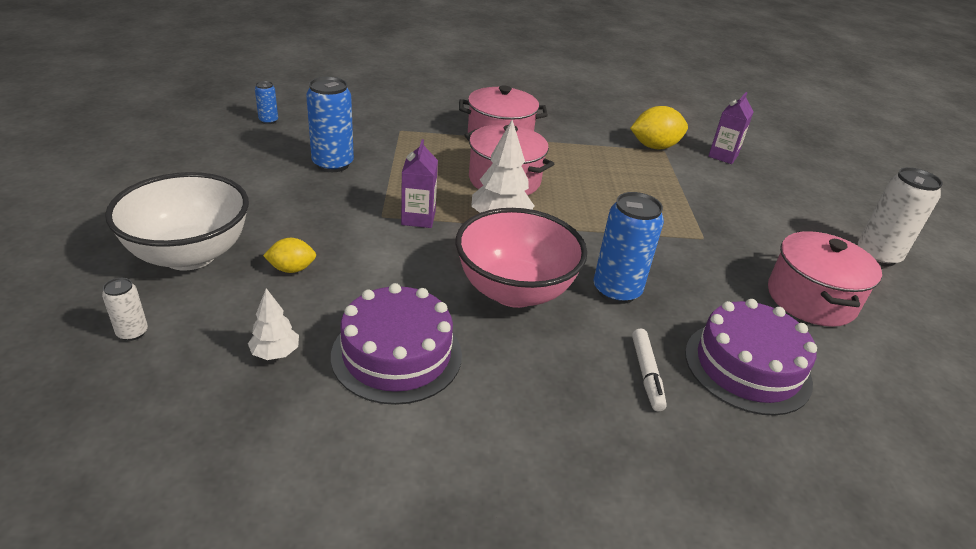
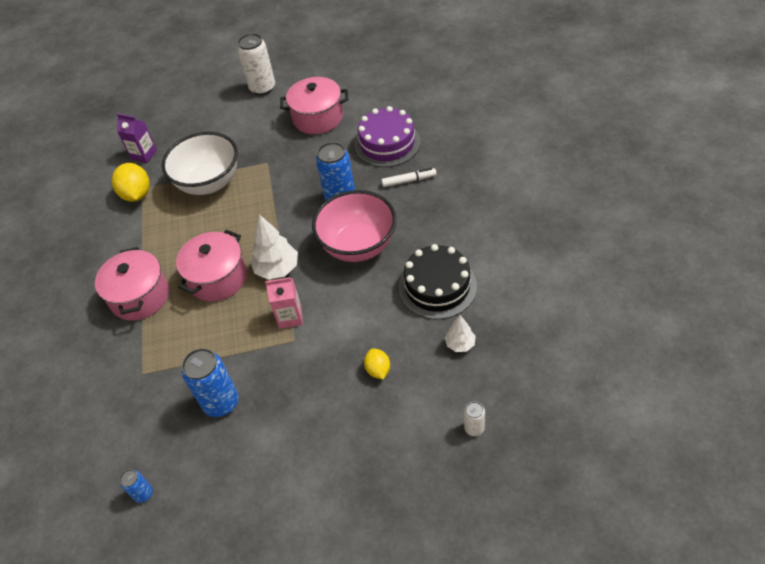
camera: 90 degrees left, 15 degrees up
white bowl [105,172,249,270] -> white bowl moved to [162,132,238,195]
purple cake [331,283,462,405] -> black cake [399,244,477,319]
purple carton [401,139,438,228] -> pink carton [265,277,303,329]

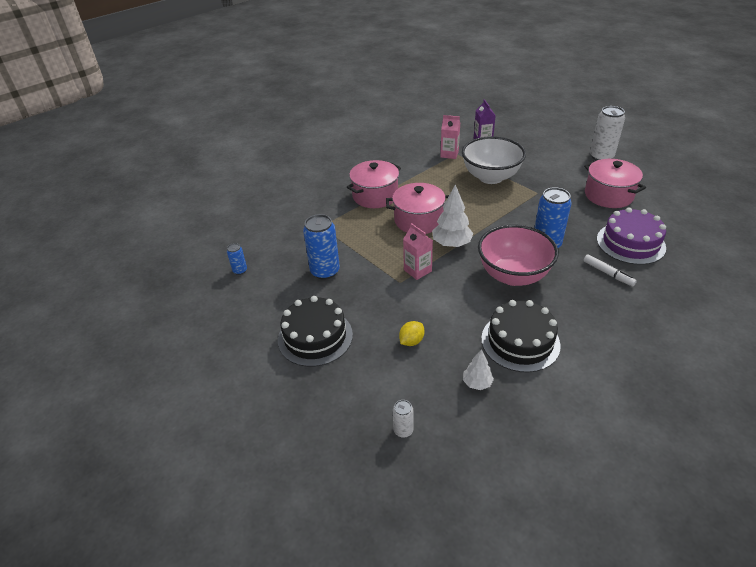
camera: 55 degrees right, 10 degrees down
yellow lemon [112,163,150,202] -> pink carton [440,115,460,159]
none -> black cake [278,296,353,367]

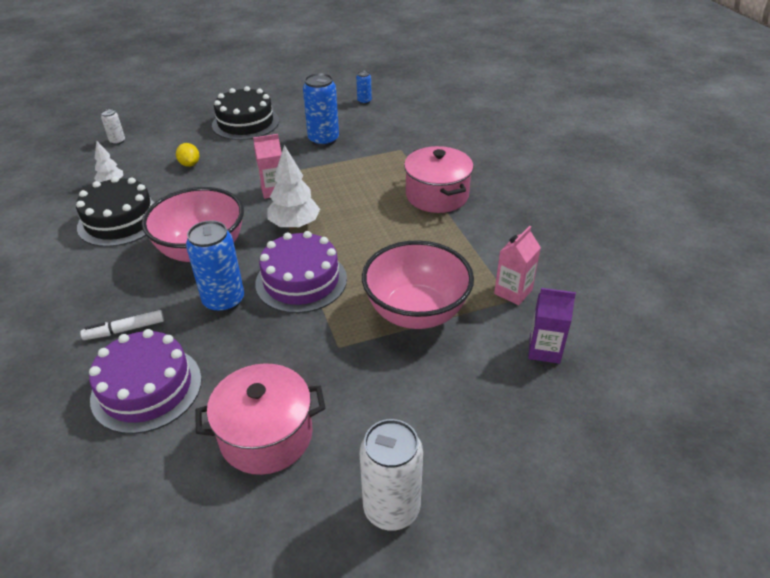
camera: 110 degrees right, 0 degrees up
pink pot [386,183,449,234] -> none
white bowl [462,136,526,184] -> pink bowl [362,240,474,329]
none -> purple cake [255,231,347,313]

